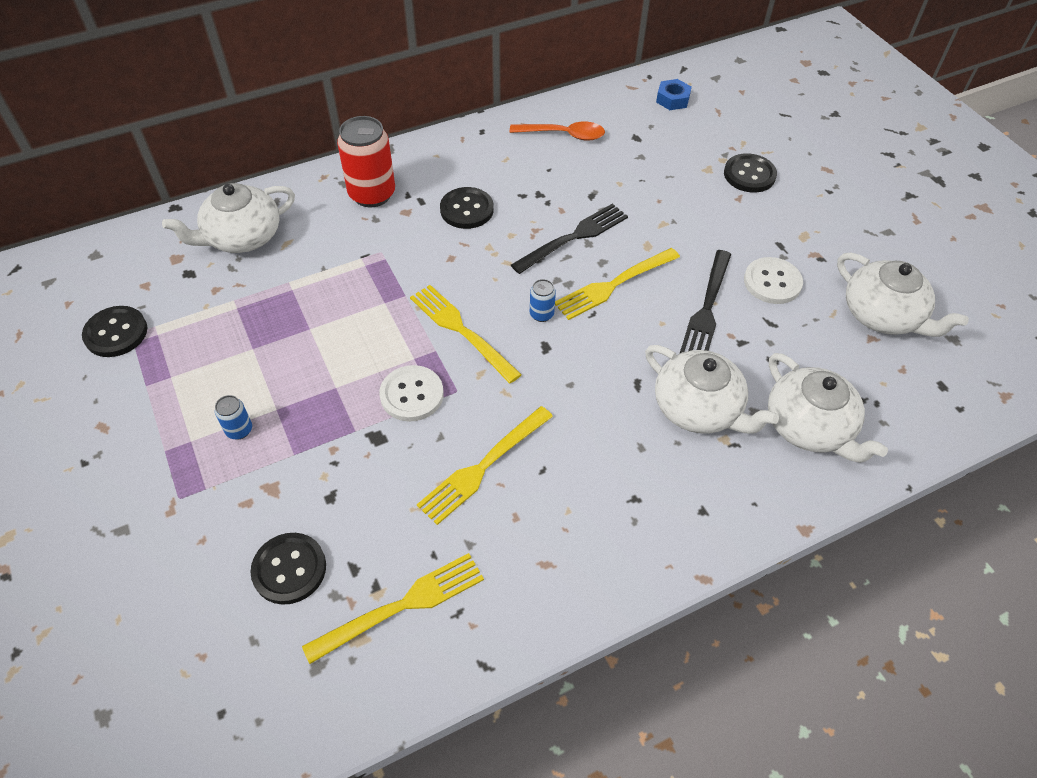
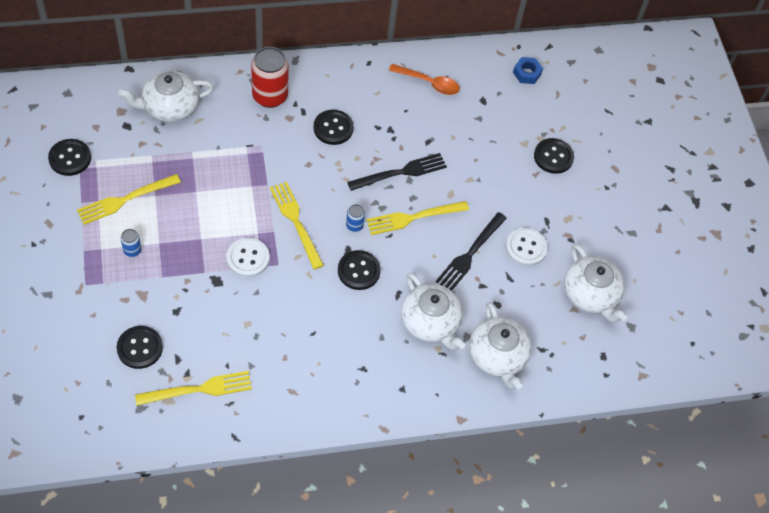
camera: 10 degrees right, 5 degrees up
yellow fork [417,406,553,525] -> yellow fork moved to [77,174,181,225]
none -> black button [338,250,381,290]

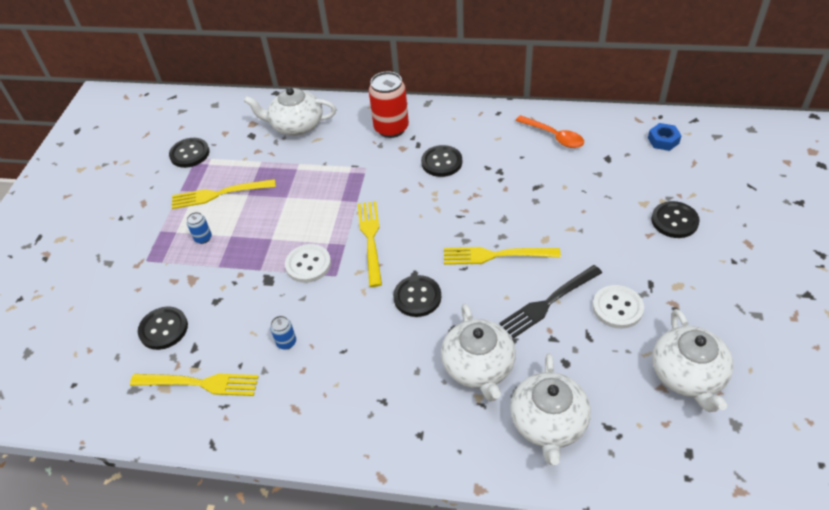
camera: 30 degrees right, 10 degrees down
blue can [346,204,365,232] -> blue can moved to [270,316,296,350]
black fork [347,153,447,191] -> none

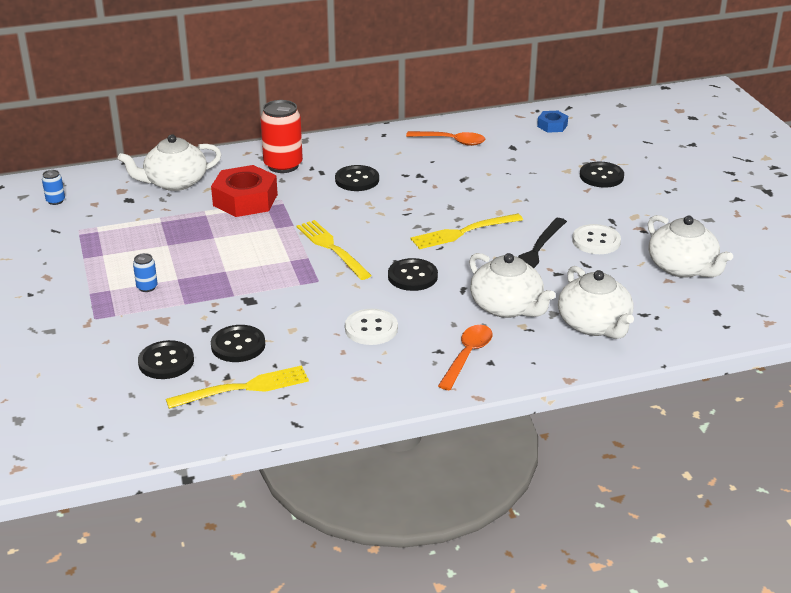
camera: 30 degrees left, 15 degrees down
black button [169,138,209,168] -> black button moved to [211,325,265,362]
yellow fork [172,179,276,209] -> none
blue can [270,316,296,350] -> blue can moved to [42,170,65,205]
white button [285,244,331,283] -> white button moved to [345,309,398,345]
none -> red nut [211,165,278,217]
none -> orange spoon [438,325,493,391]

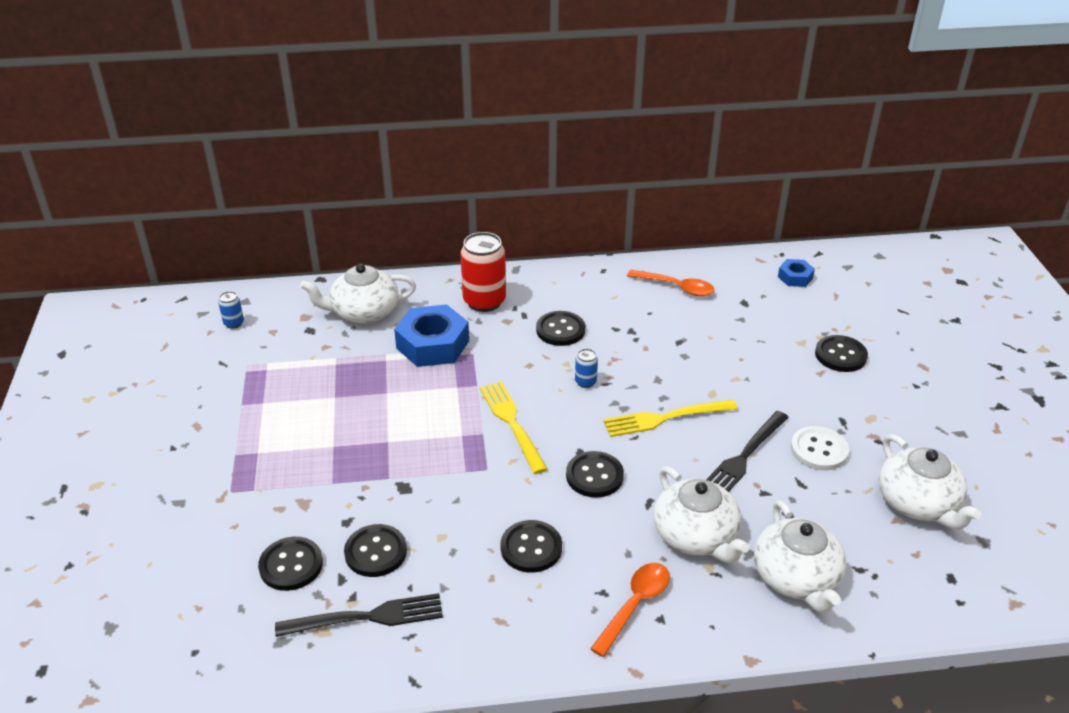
camera: 10 degrees right, 5 degrees up
blue can [133,253,158,292] -> blue can moved to [575,349,598,388]
yellow fork [166,365,309,409] -> black fork [275,593,443,637]
red nut [211,165,278,217] -> blue nut [394,304,469,367]
white button [345,309,398,345] -> black button [500,520,562,573]

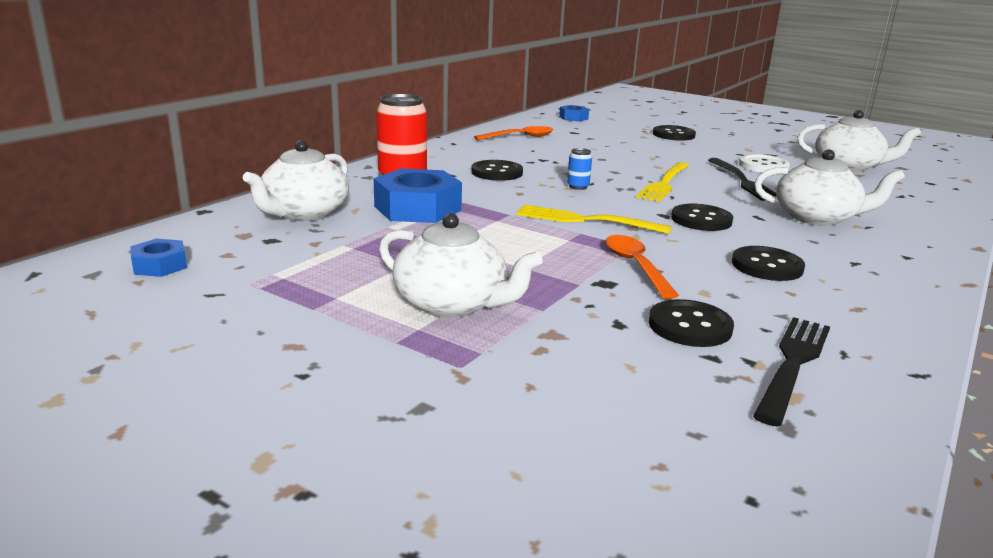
camera: 50 degrees left, 15 degrees down
blue can [218,291,244,329] -> blue nut [131,239,187,277]
black button [258,537,323,591] -> none
orange spoon [590,563,670,657] -> orange spoon moved to [606,235,679,299]
white teapot [754,500,846,613] -> white teapot moved to [379,213,543,318]

